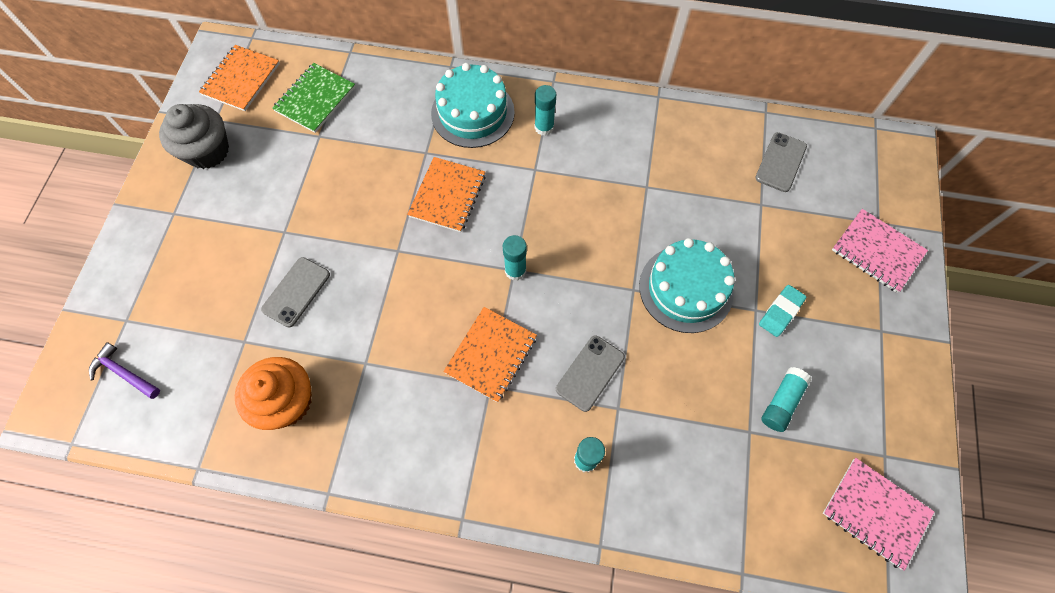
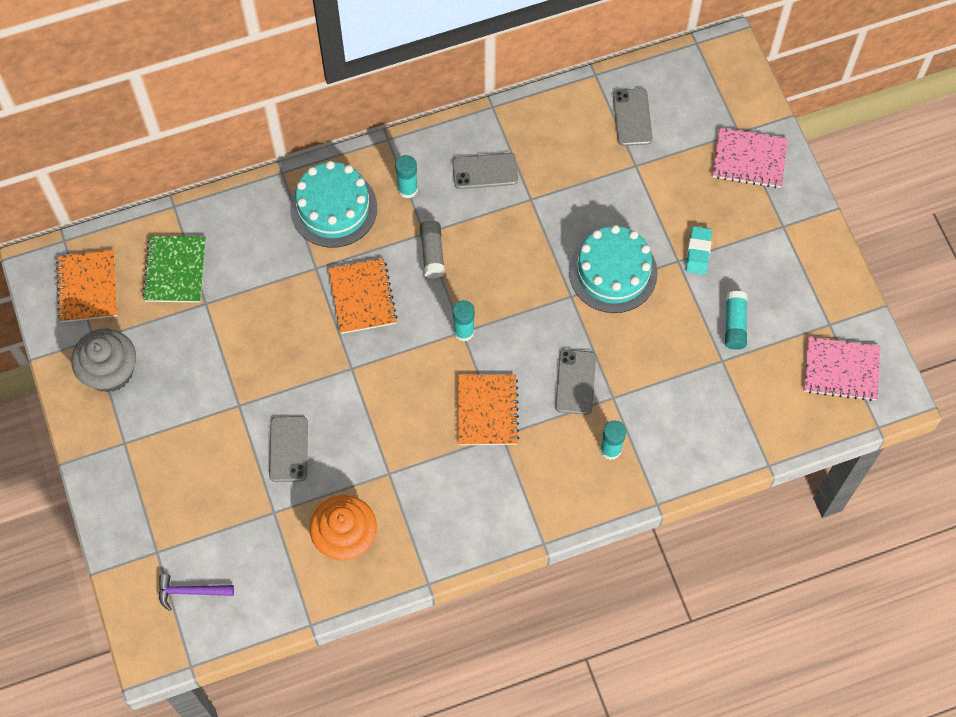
camera: 30 degrees left, 0 degrees up
none -> grey glue stick [420,221,445,278]
none -> grey phone [452,153,518,189]

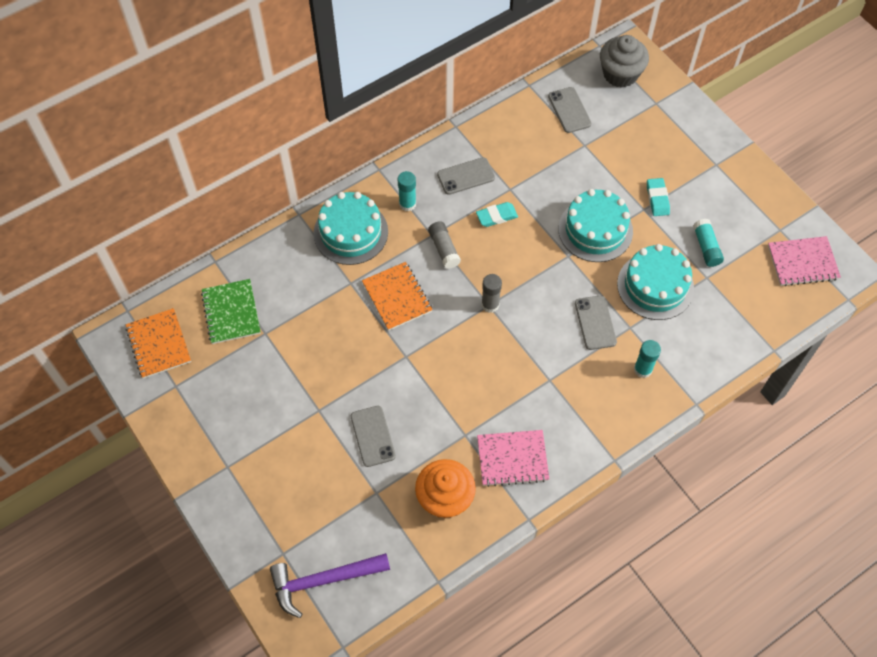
camera: 15 degrees left, 5 degrees down
grey cupcake [71,329,136,392] -> grey cupcake moved to [600,35,649,88]
purple hammer [159,574,234,611] -> purple hammer [270,553,390,618], size x1.70
turquoise glue stick [452,300,475,342] -> grey glue stick [481,274,502,313]
orange notebook [458,374,519,445] -> none
pink notebook [713,128,788,188] -> pink notebook moved to [477,430,549,487]
none -> turquoise eraser [476,202,518,227]
none -> turquoise cake [617,244,694,320]

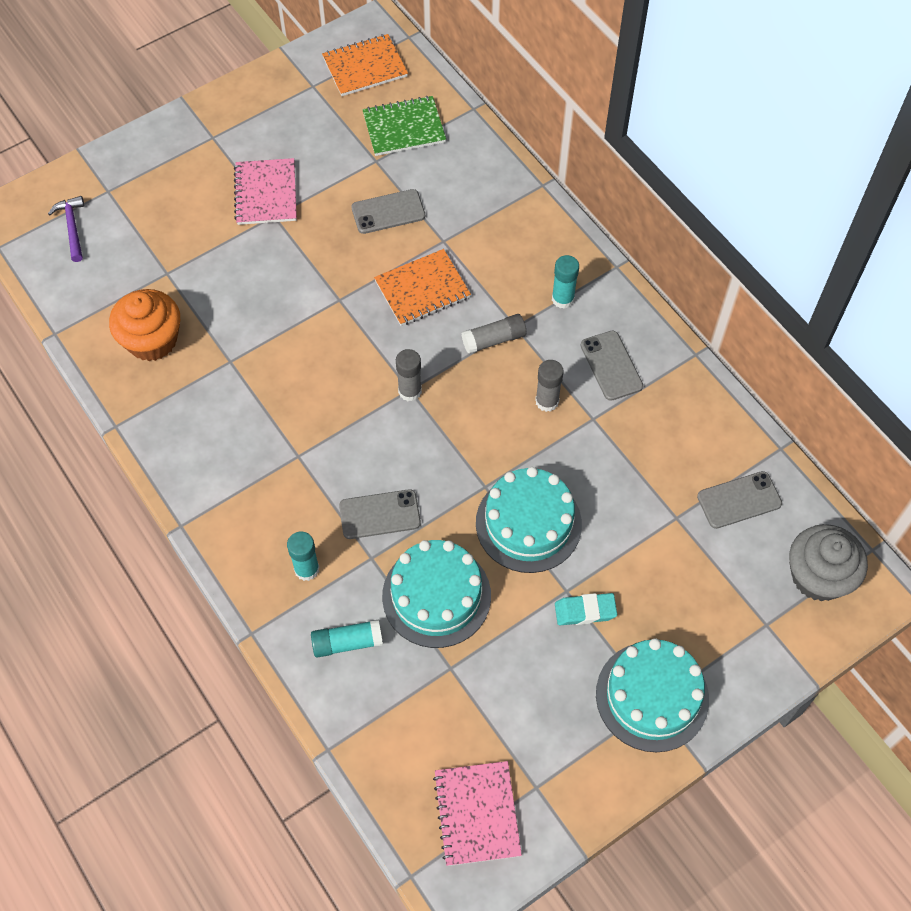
camera: 90 degrees right, 0 degrees up
purple hammer [270,553,390,618] -> purple hammer [48,196,84,262], size x0.59
turquoise cake [314,192,388,265] -> turquoise cake moved to [596,639,709,752]
grey phone [351,406,396,467] -> grey phone moved to [351,189,425,234]
turquoise eraser [476,202,518,227] -> grey glue stick [535,360,564,412]
pink notebook [477,430,549,487] -> pink notebook moved to [234,158,297,225]
turquoise glue stick [693,219,724,267] -> turquoise glue stick moved to [311,619,383,658]

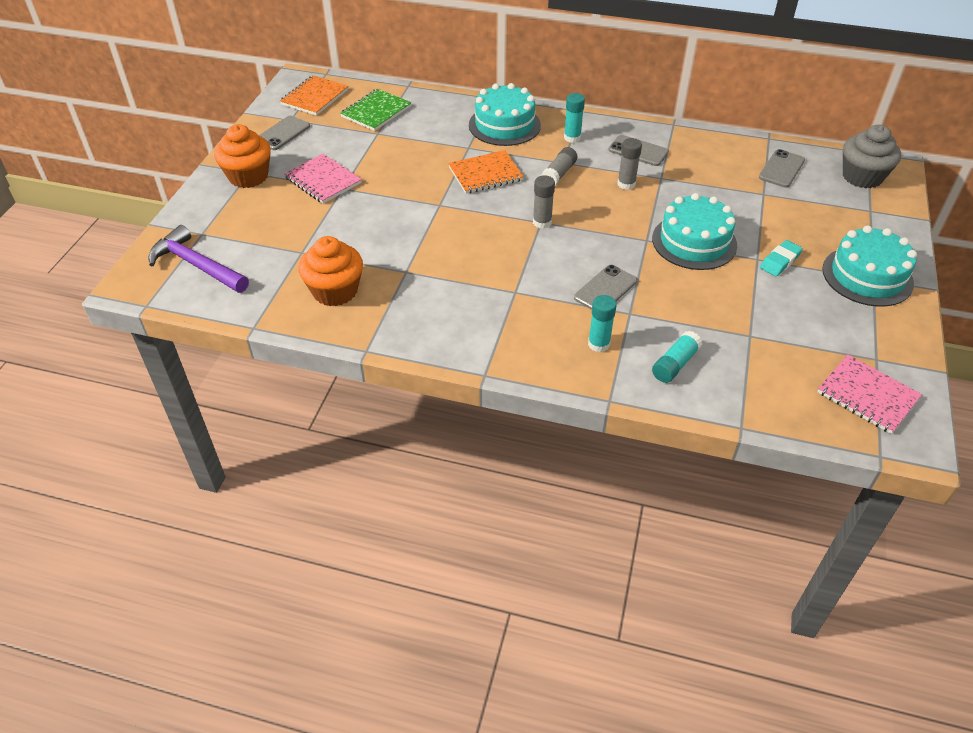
camera: 40 degrees left, 15 degrees down
purple hammer [48,196,84,262] -> purple hammer [148,225,249,293], size x1.70
grey phone [351,189,425,234] -> grey phone moved to [259,116,310,150]
orange notebook [374,249,471,326] -> orange notebook turned 45 degrees clockwise [448,150,524,194]
turquoise cake [382,540,491,648] -> turquoise cake moved to [469,83,541,146]
none -> orange cupcake [214,124,271,188]

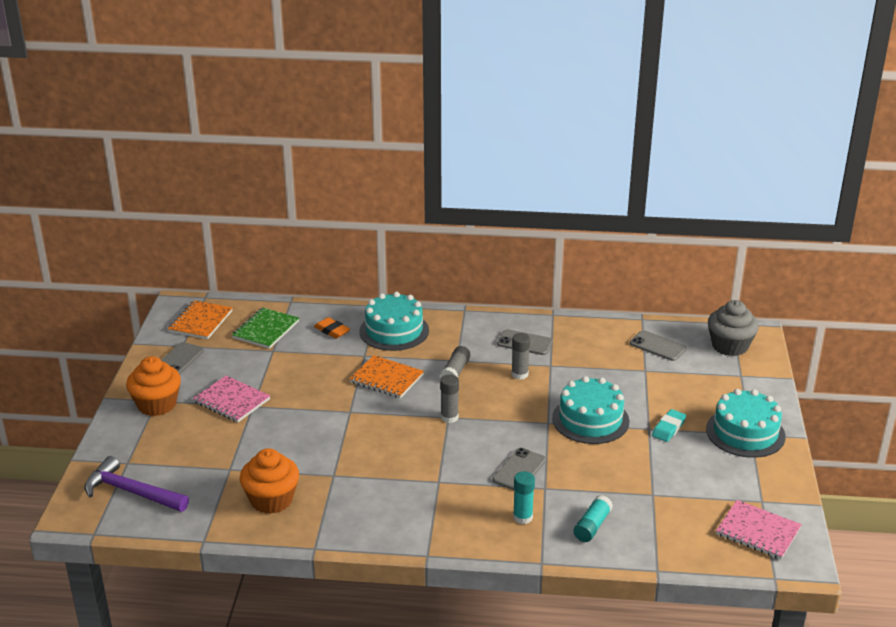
camera: 10 degrees left, 15 degrees down
orange notebook [448,150,524,194] -> orange notebook turned 60 degrees clockwise [349,355,424,398]
turquoise glue stick [564,93,585,143] -> none
grey phone [759,149,805,188] -> grey phone turned 75 degrees counterclockwise [630,330,687,361]
none -> orange eraser [314,317,350,339]

